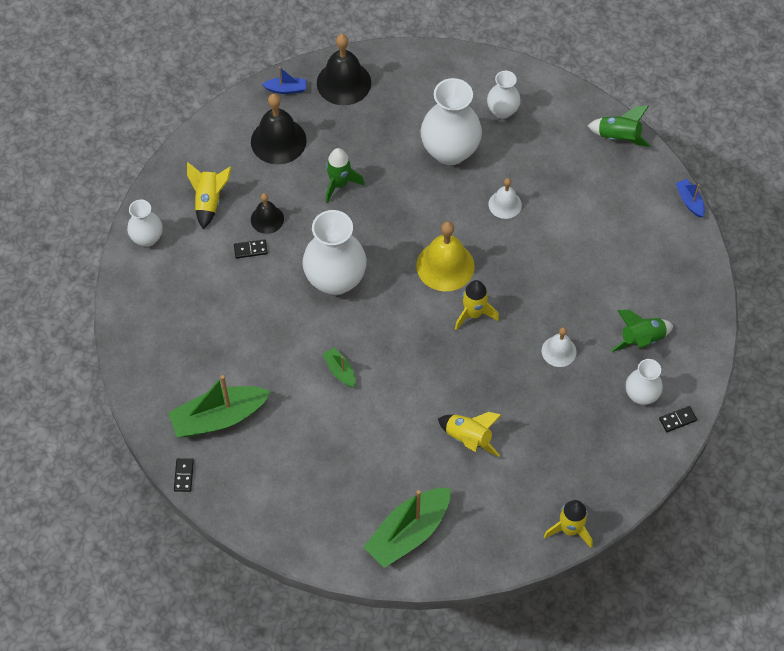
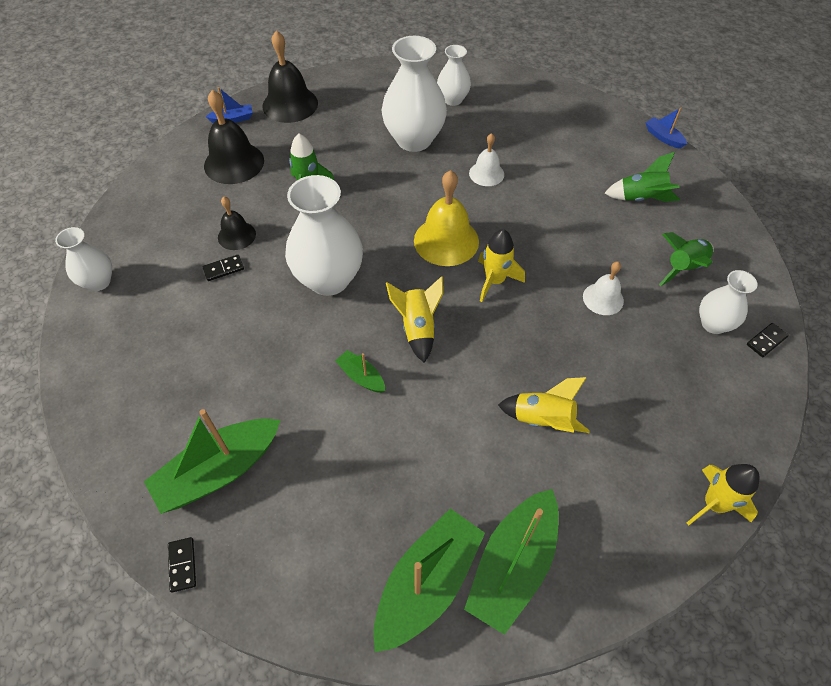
camera: 15 degrees left, 5 degrees down
yellow rocket [187,162,231,229] -> yellow rocket moved to [386,276,443,363]
green rocket [588,106,651,147] -> green rocket moved to [605,152,680,202]
none -> green boat [373,508,485,652]

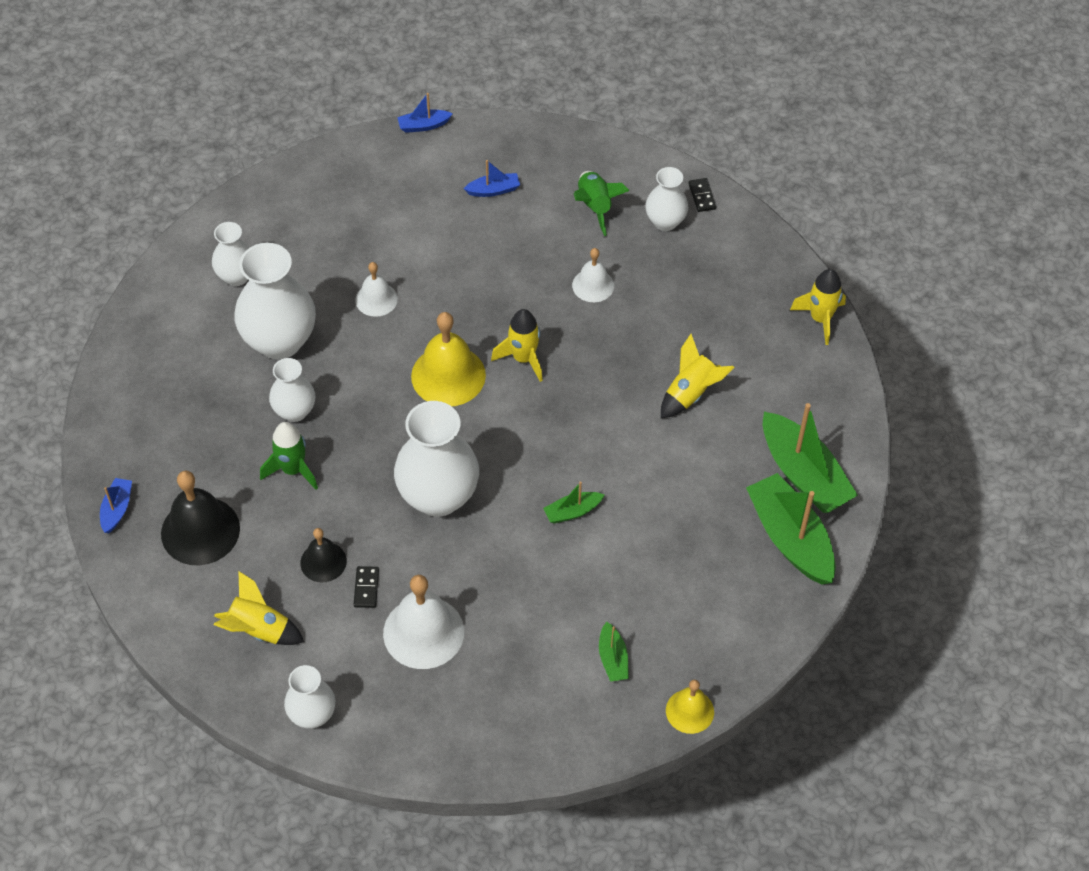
camera: 65 degrees left, 0 degrees up
green boat [144,409,281,514] -> green boat [599,622,629,682], size x0.48
black domino [168,537,196,593] -> yellow bell [666,680,714,734]
black bell [262,30,318,123] -> none
yellow rocket [386,276,443,363] -> yellow rocket moved to [214,571,304,645]
green rocket [605,152,680,202] -> blue boat [464,160,520,197]
none -> white vase [269,358,315,422]
none -> white bell [383,575,464,669]

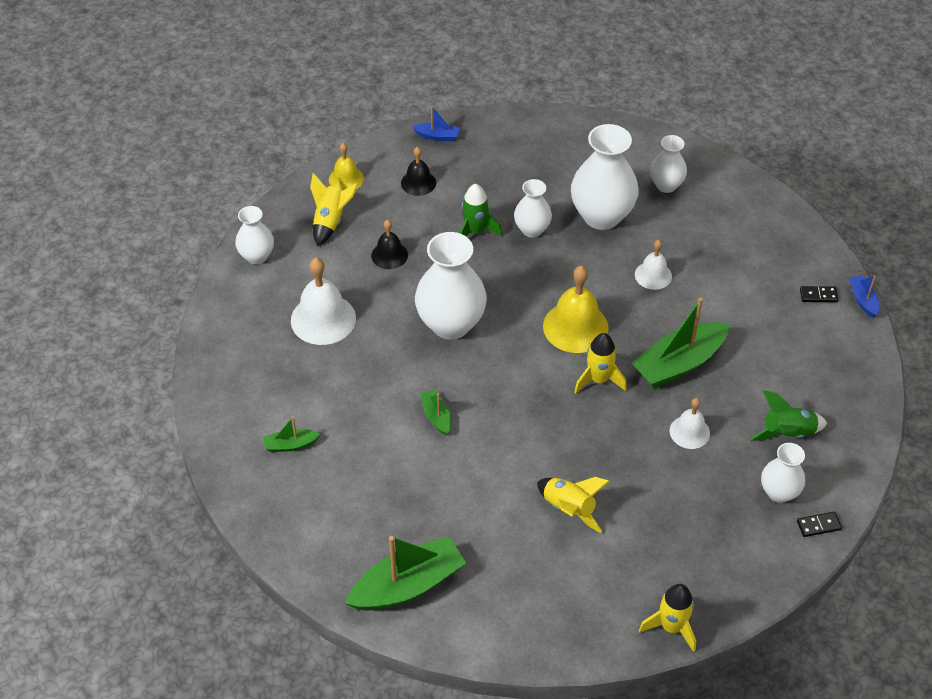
camera: 90 degrees right, 5 degrees down
black bell [161,470,240,565] -> black bell [401,147,436,196], size x0.58
black domino [354,566,379,608] -> black domino moved to [800,286,838,302]
blue boat [464,160,520,197] -> none
yellow bell [666,680,714,734] -> yellow bell moved to [329,143,364,190]
green boat [763,403,858,513] -> green boat moved to [632,297,730,388]

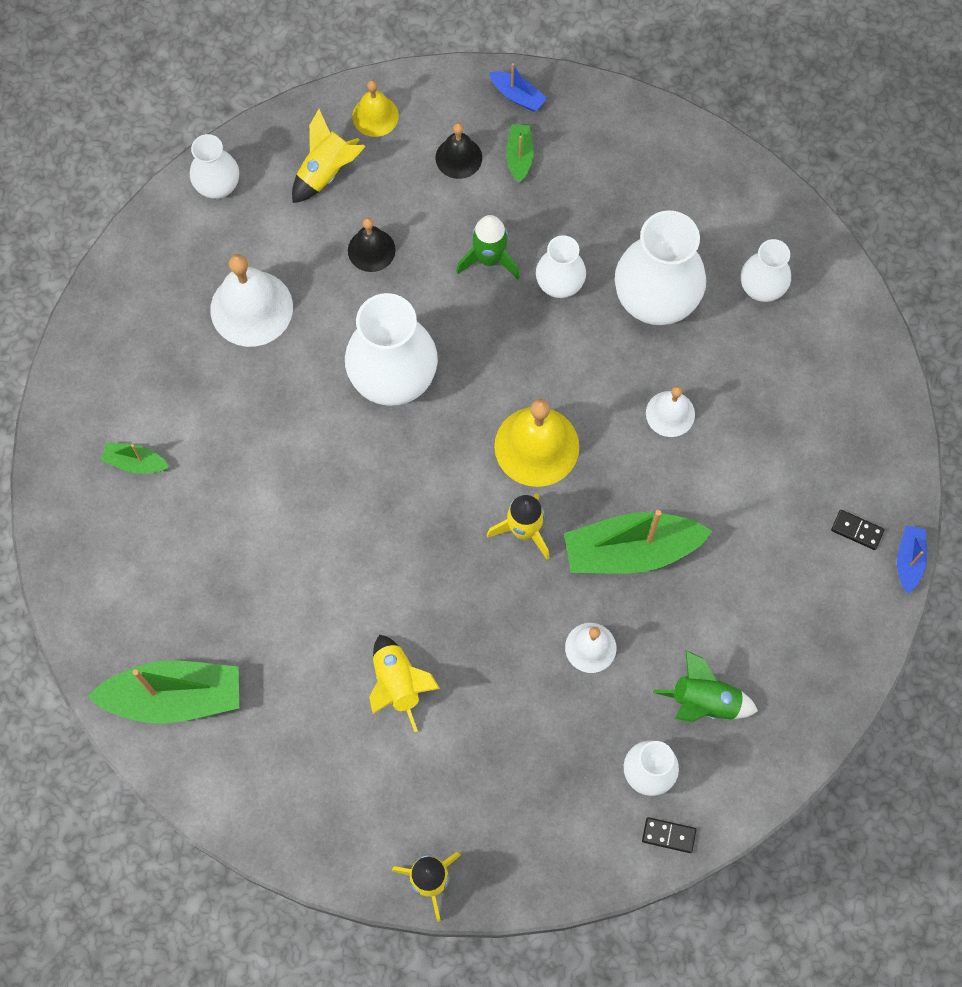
camera: 25 degrees right, 20 degrees up
green boat [420,390,451,435] -> green boat moved to [506,125,534,183]

